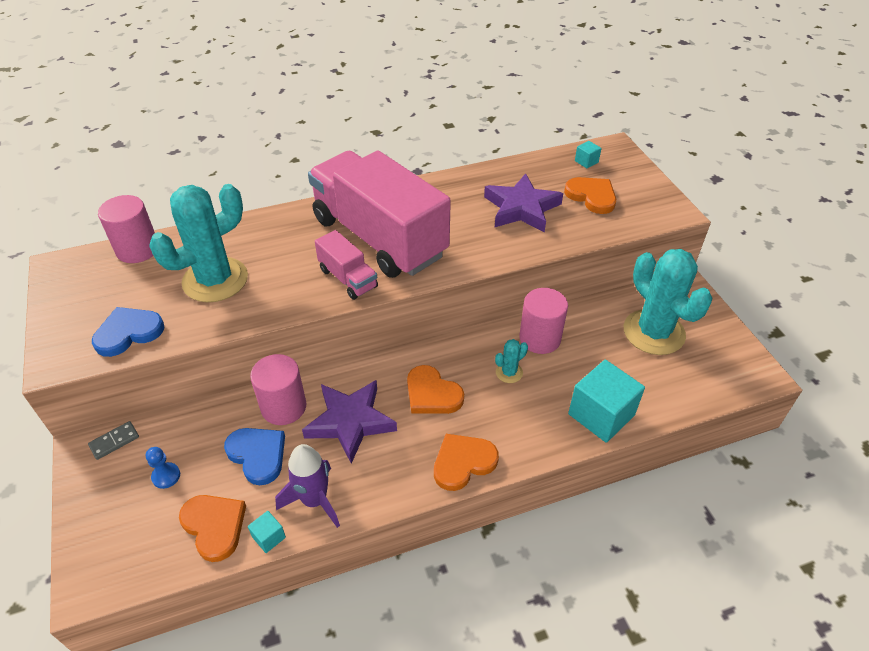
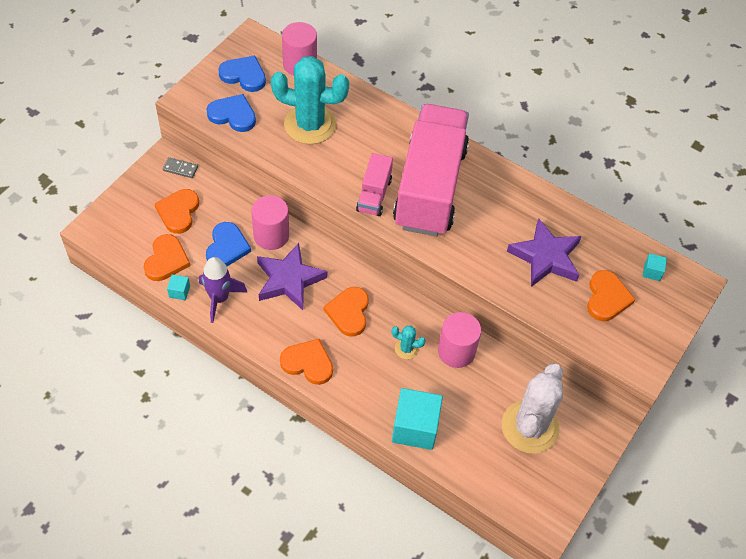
camera: 50 degrees right, 10 degrees up
blue pawn [146,447,180,489] -> orange heart [155,189,199,234]
turquoise cactus [624,249,713,355] -> white cactus [502,363,563,454]
none -> blue heart [218,56,266,92]

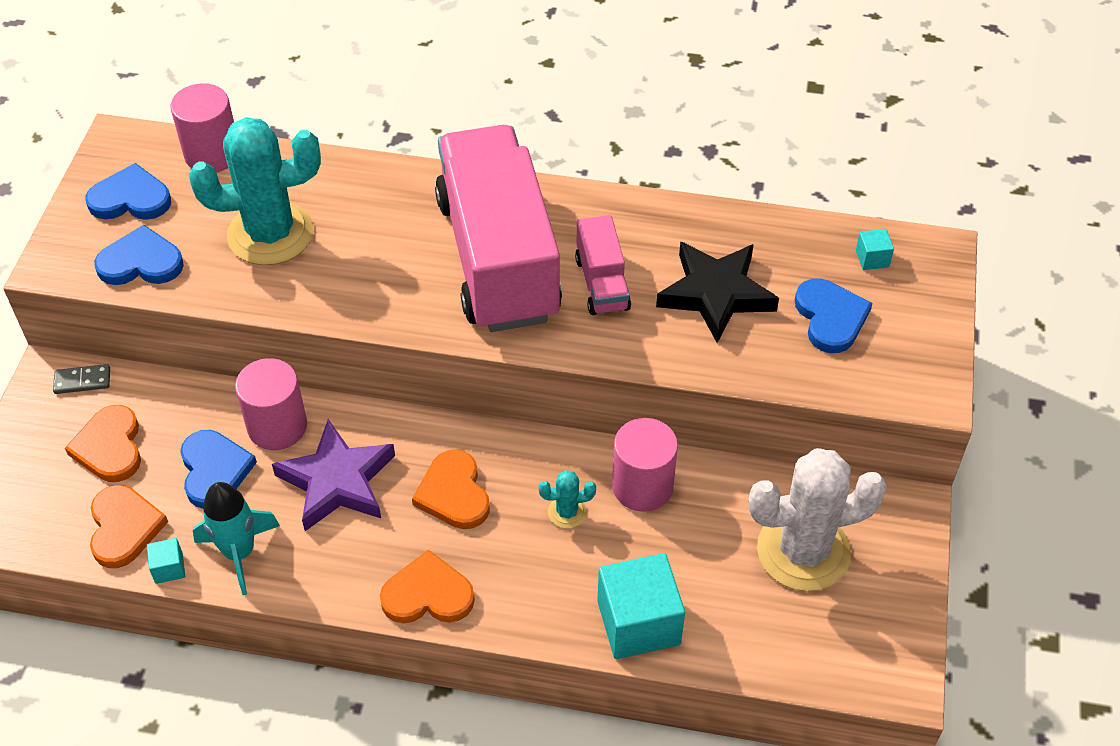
camera: 20 degrees left, 5 degrees down
purple rocket [199,257,247,323] -> turquoise rocket [193,482,280,595]
pink truck [356,153,393,216] -> pink truck moved to [575,215,631,315]
white cactus [502,363,563,454] -> white cactus turned 75 degrees clockwise [748,448,887,591]
purple star [507,218,582,287] -> black star [656,242,779,343]
orange heart [587,270,636,321] -> blue heart [795,279,872,353]

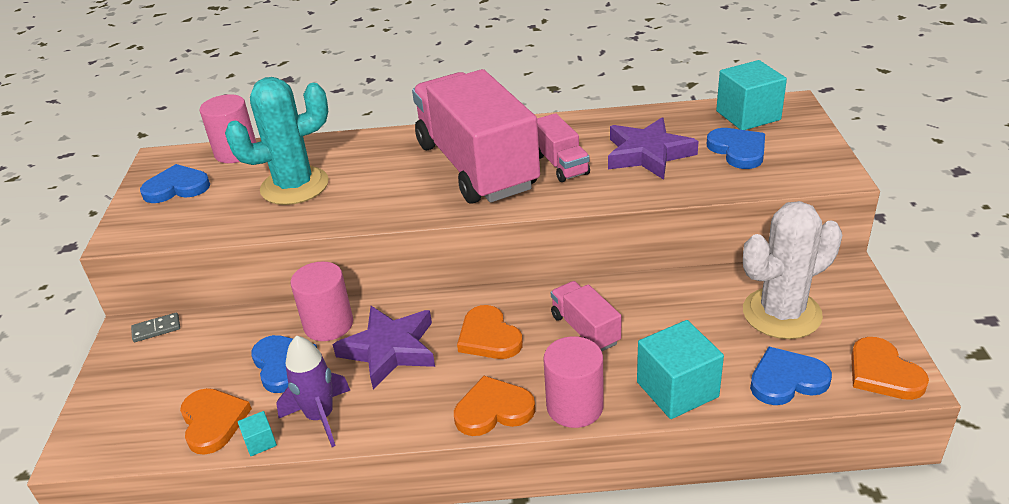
camera: 10 degrees left, 15 degrees down
orange heart [65,405,141,482] -> orange heart moved to [851,337,929,400]
blue heart [94,225,184,285] -> blue heart moved to [750,347,832,405]
turquoise rocket [193,482,280,595] -> purple rocket [276,336,350,447]
turquoise cactus [538,470,596,529] -> pink truck [551,281,622,351]
pink cylinder [612,418,678,512] -> pink cylinder moved to [543,336,603,428]
black star [656,242,779,343] -> purple star [608,117,699,180]
turquoise cube [856,229,894,270] -> turquoise cube [716,60,787,130], size x2.24

